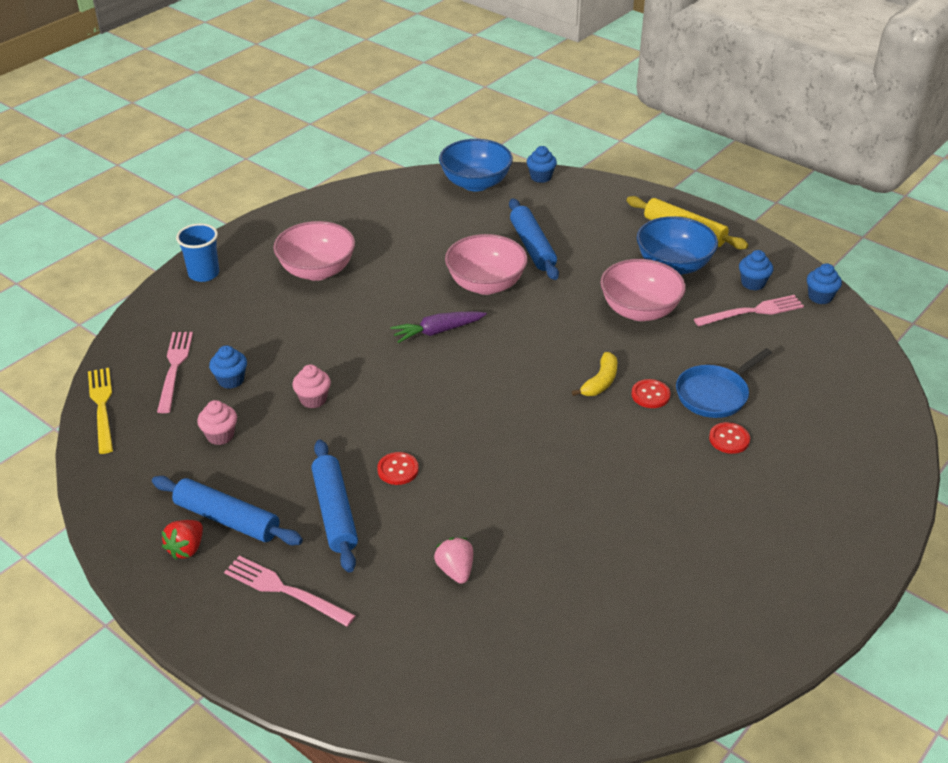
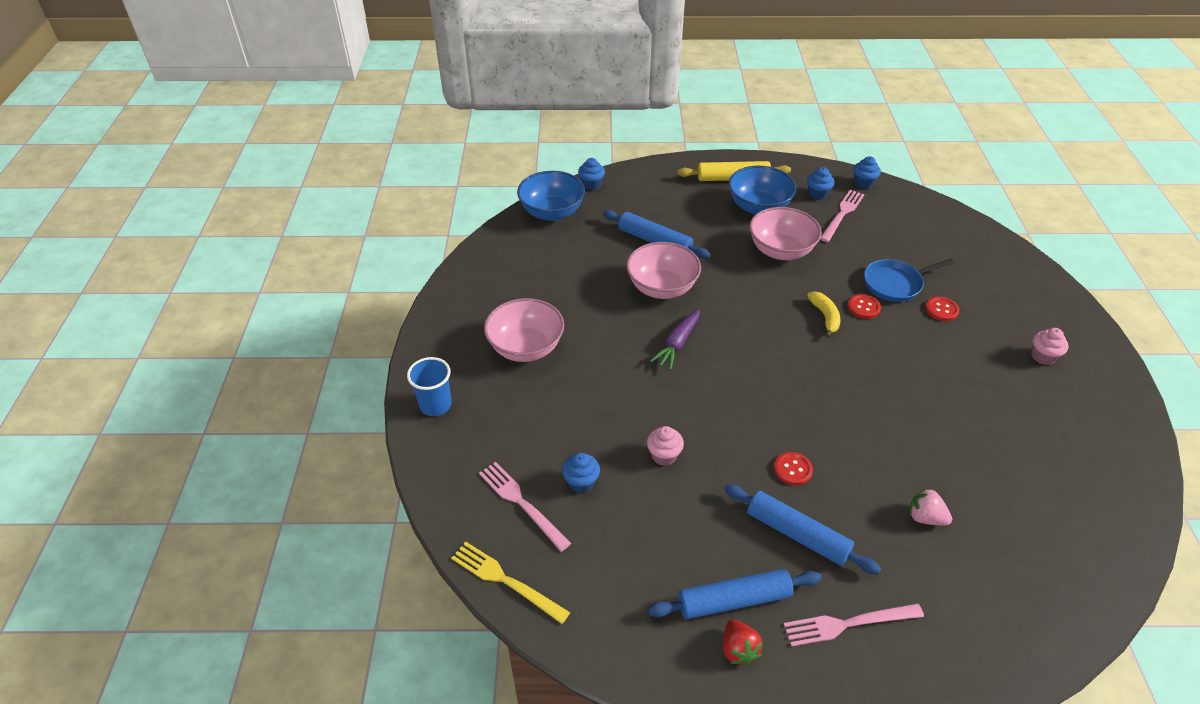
camera: 40 degrees left, 5 degrees up
pink cupcake [197,400,237,445] -> pink cupcake moved to [1031,328,1068,365]
blue pan [676,348,772,418] -> blue pan turned 60 degrees clockwise [864,259,955,302]

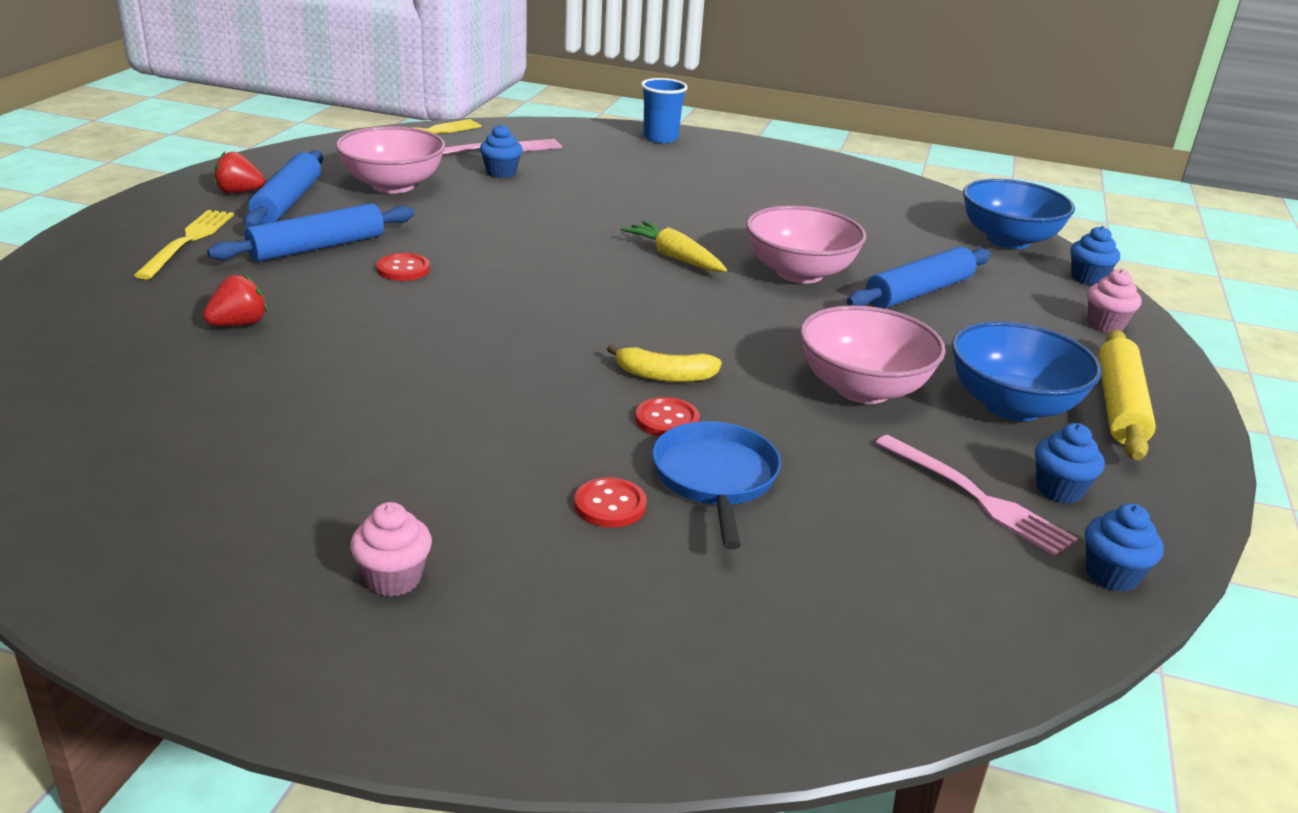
camera: 105 degrees right, 15 degrees down
pink bowl [484,298,564,362] -> pink bowl moved to [336,126,446,193]
pink cupcake [647,426,684,466] -> pink cupcake moved to [1087,269,1142,332]
purple carrot [650,309,700,370] -> yellow carrot [620,221,727,272]
pink fork [784,603,924,647] -> yellow fork [134,210,234,280]
pink strawberry [910,487,952,526] -> red strawberry [203,274,267,326]

